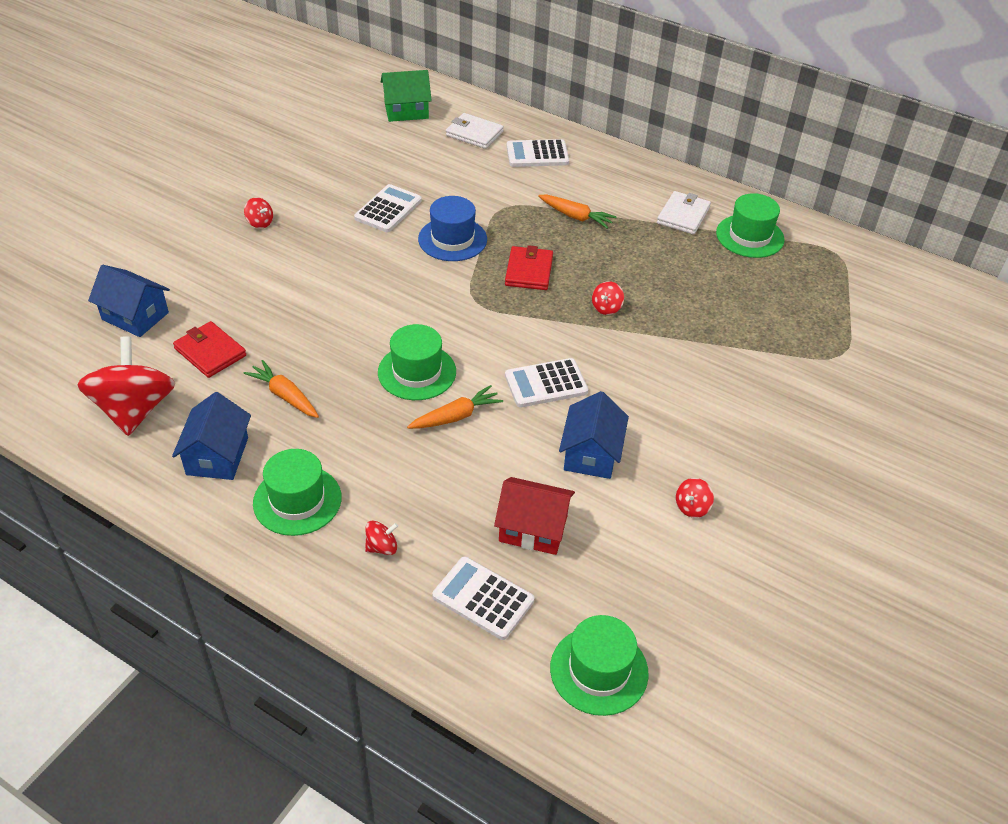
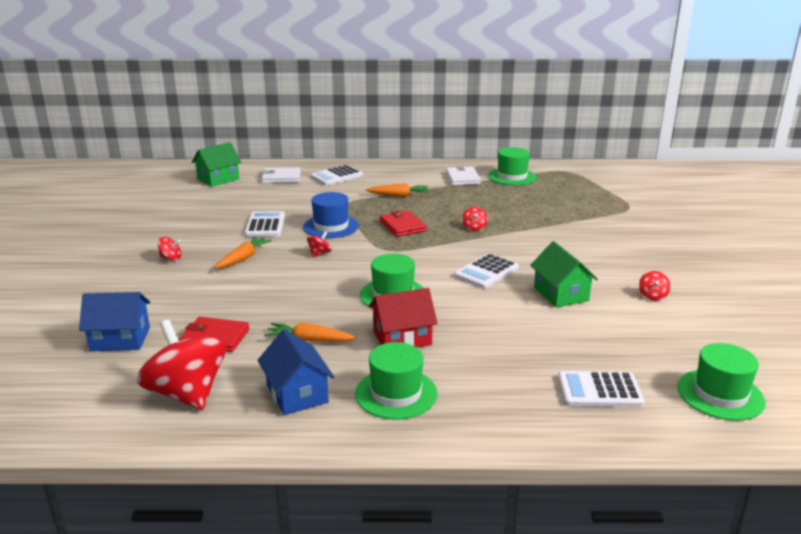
camera: 30 degrees left, 20 degrees down
red spinning top [365,521,398,555] -> red spinning top moved to [307,232,331,257]
orange carrot [407,385,503,429] -> orange carrot moved to [215,236,272,269]
red house [494,477,575,555] -> red house moved to [369,288,438,347]
blue house [559,391,629,479] -> green house [530,241,598,308]

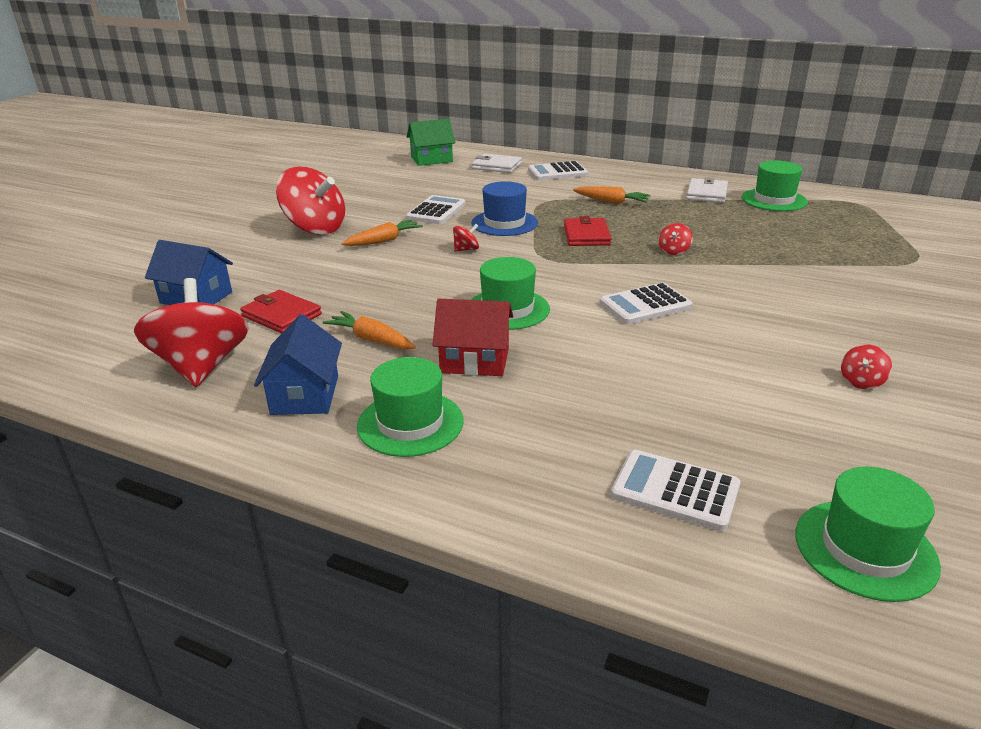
camera: 25 degrees right, 5 degrees up
red spinning top [158,237,181,260] -> red spinning top [276,167,345,235], size x2.43
green house [530,241,598,308] -> none

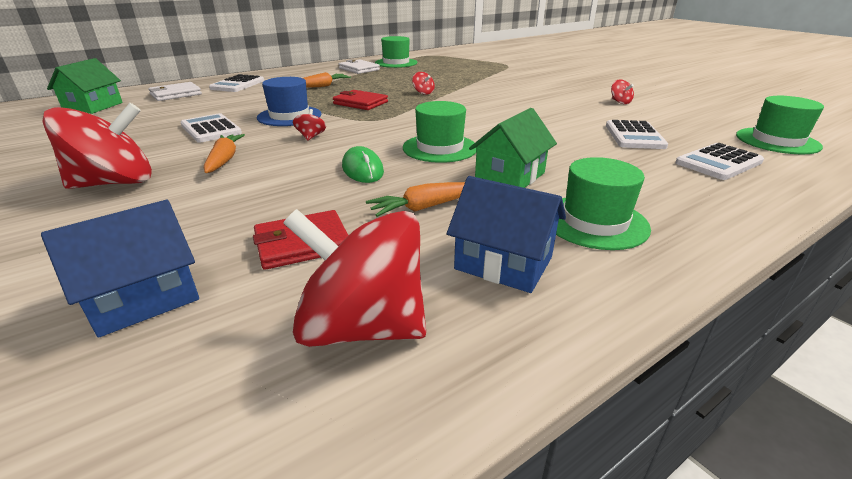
camera: 60 degrees left, 0 degrees up
red house [433,299,513,376] -> green house [469,108,557,188]
white calculator [600,283,693,324] -> white calculator moved to [606,120,668,149]
none -> green mouse [342,146,384,183]

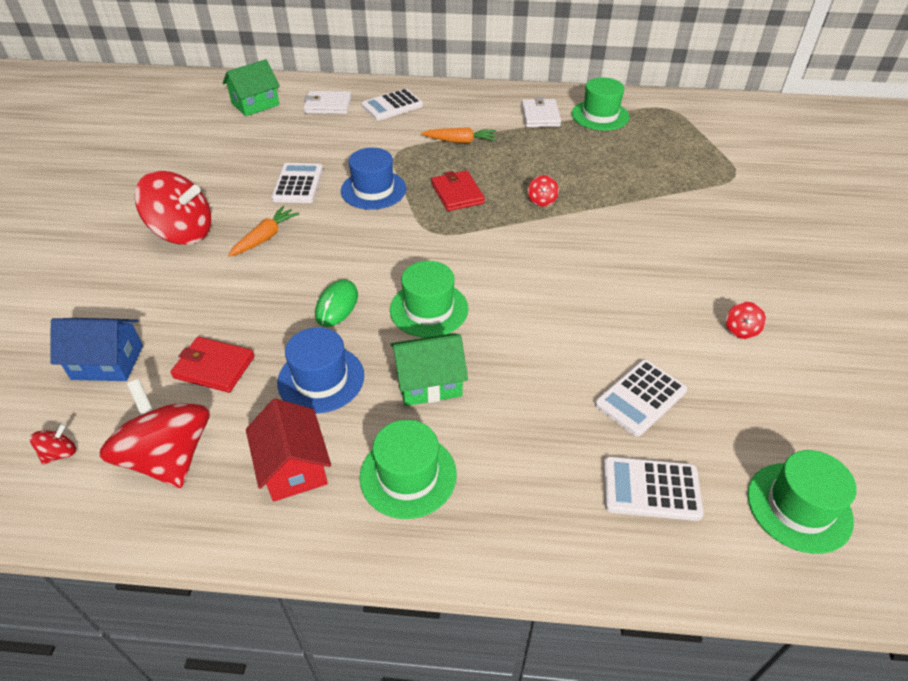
camera: 40 degrees right, 15 degrees up
red spinning top [293,109,326,141] -> red spinning top moved to [30,424,76,465]
orange carrot [366,182,465,217] -> blue hat [277,327,364,413]
blue house [447,176,566,293] -> red house [246,398,331,502]

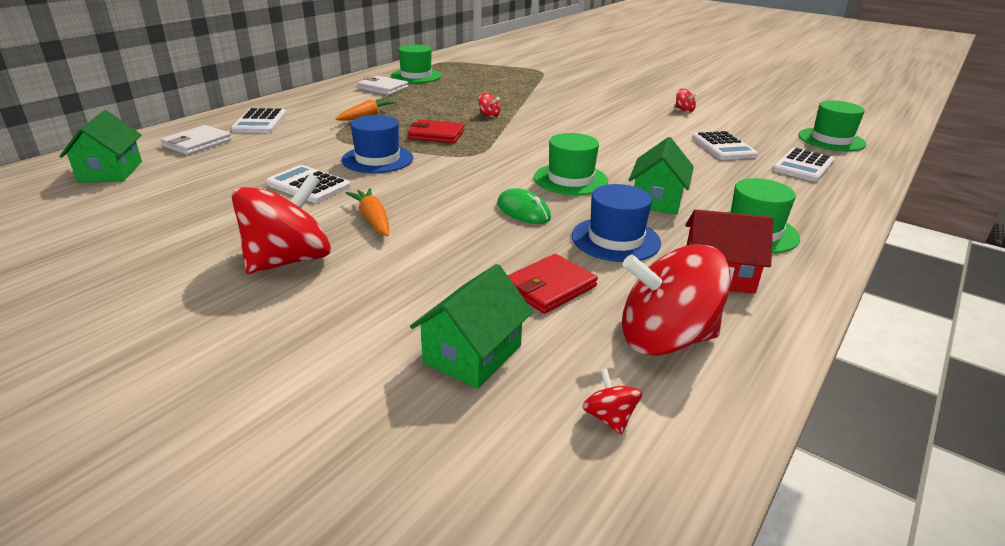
camera: 60 degrees left, 15 degrees down
blue house [50,318,143,381] -> green house [410,264,533,389]

